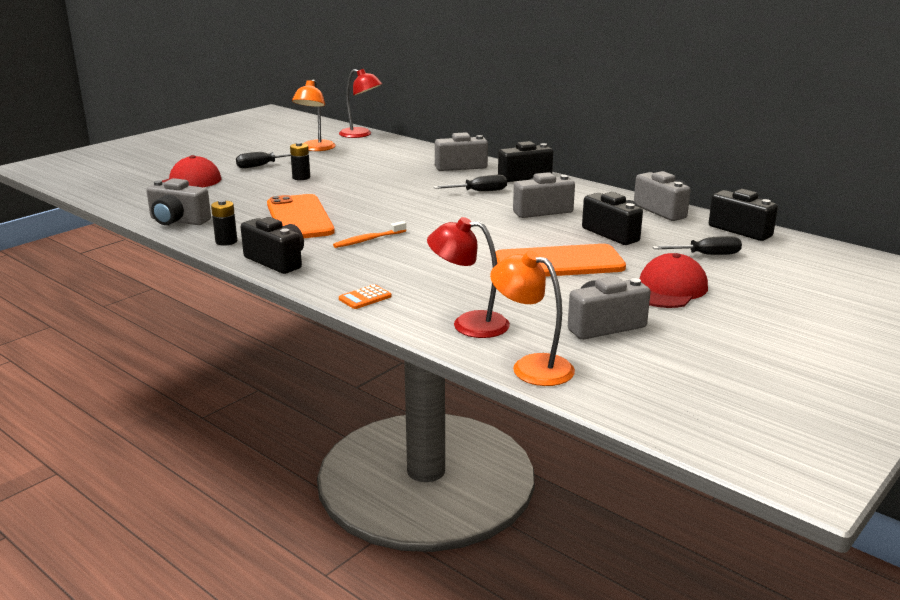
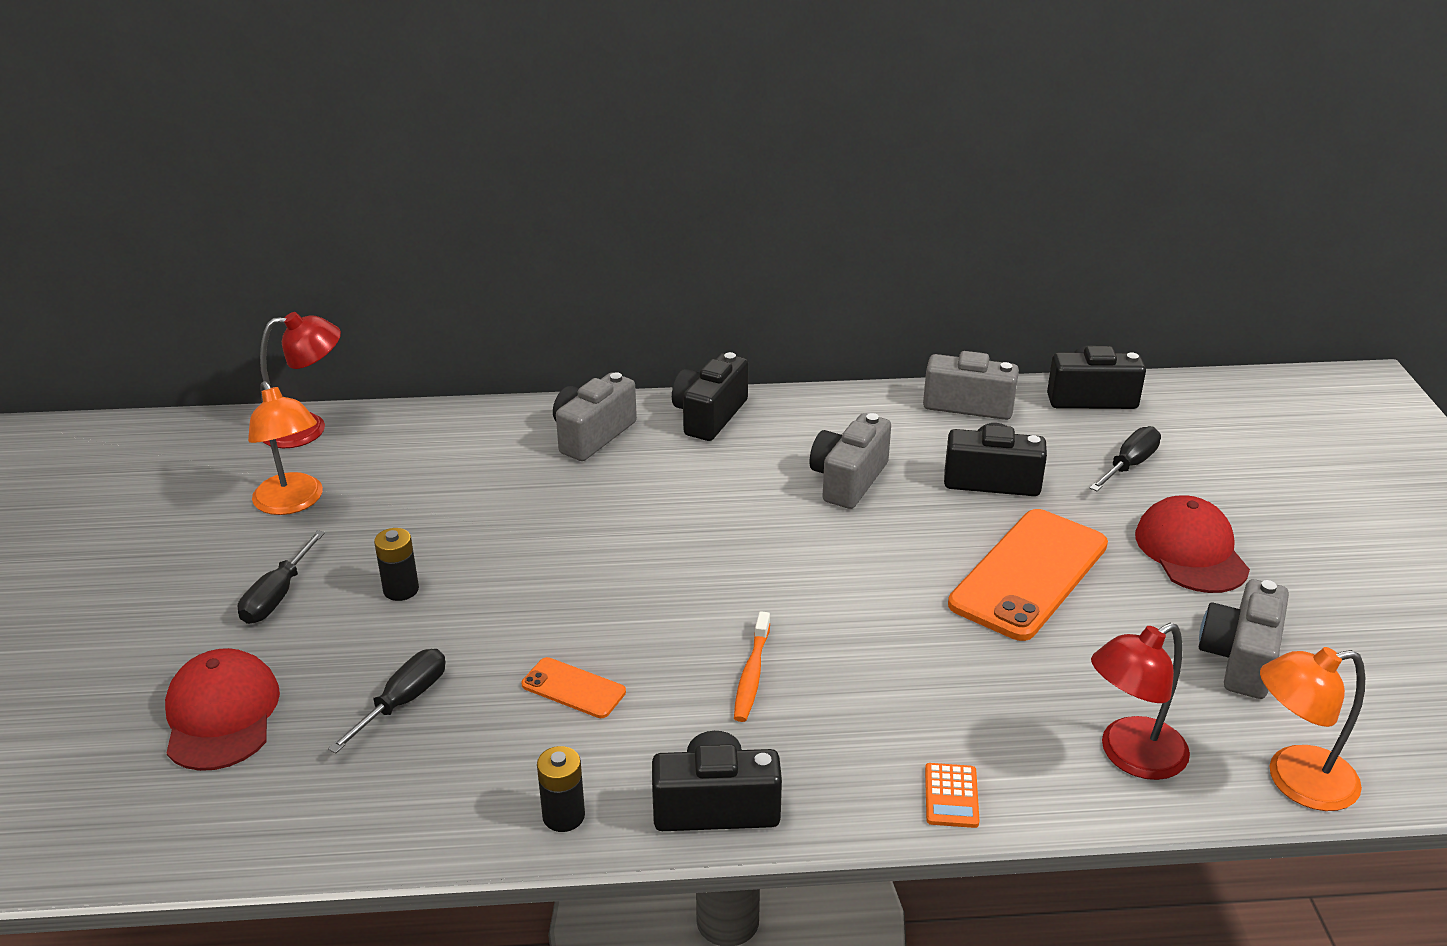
camera: 45 degrees left, 10 degrees up
grey camera [146,178,211,225] -> none
orange phone [267,194,335,238] -> orange phone [522,657,626,718], size x0.47
black screwdriver [434,175,507,191] -> black screwdriver moved to [328,649,446,753]

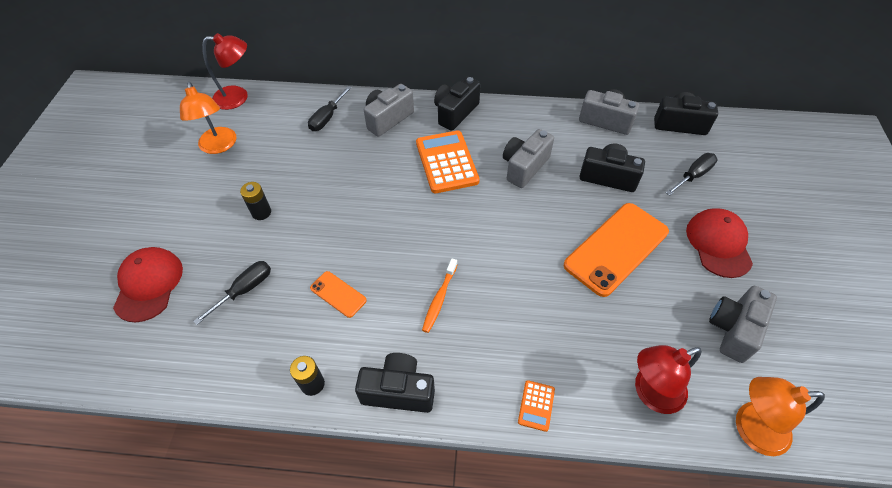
camera: 10 degrees right, 20 degrees up
black screwdriver [238,530,325,624] -> black screwdriver moved to [308,86,351,131]
none -> orange calculator [416,130,480,193]

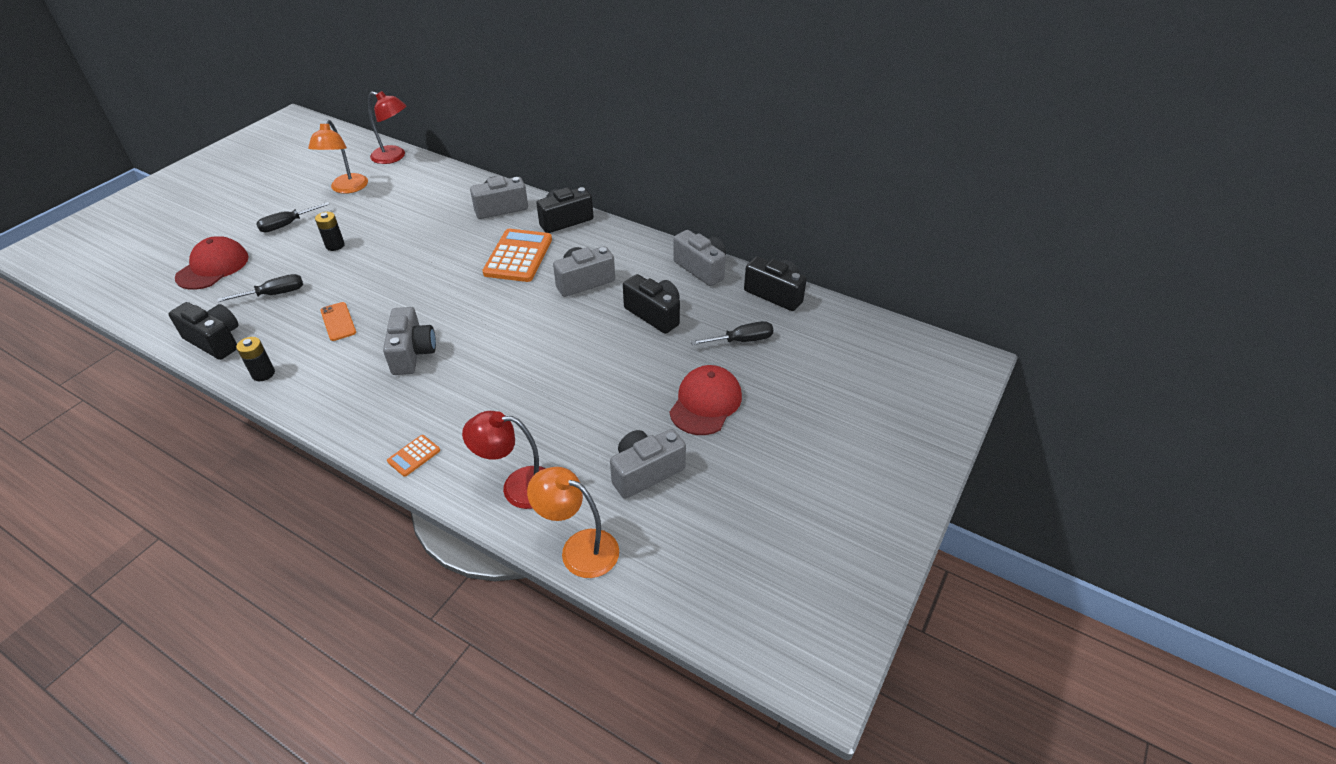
camera: 25 degrees right, 10 degrees down
black screwdriver [308,86,351,131] -> black screwdriver moved to [256,202,329,232]
black camera [355,353,435,413] -> black camera moved to [169,302,238,360]
orange toothbrush [422,258,457,333] -> grey camera [383,307,436,375]
orange phone [564,203,669,297] -> none

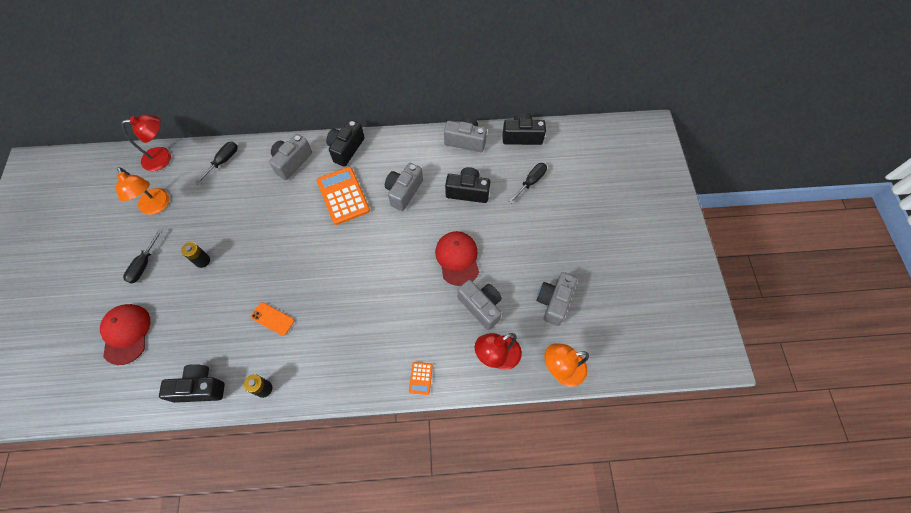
camera: 35 degrees left, 20 degrees up
black screwdriver [217,274,303,302] -> black screwdriver moved to [195,142,238,184]
grey camera [383,307,436,375] -> grey camera moved to [458,280,502,330]
red cap [669,365,742,435] -> red cap moved to [435,231,479,286]

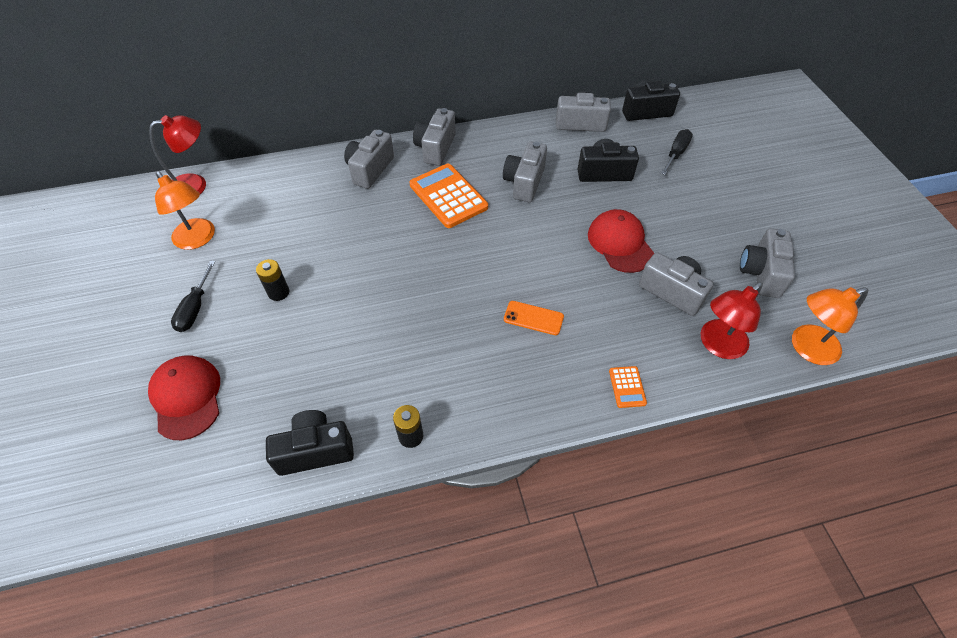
camera: 10 degrees left, 10 degrees down
black screwdriver [195,142,238,184] -> none
orange phone [251,302,295,336] -> orange phone moved to [504,301,564,335]
black camera [326,120,365,167] -> grey camera [413,108,456,166]

